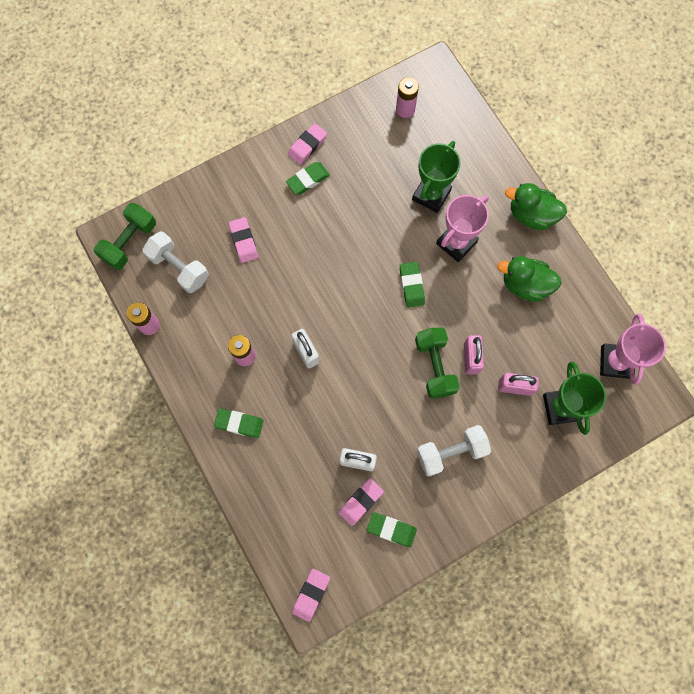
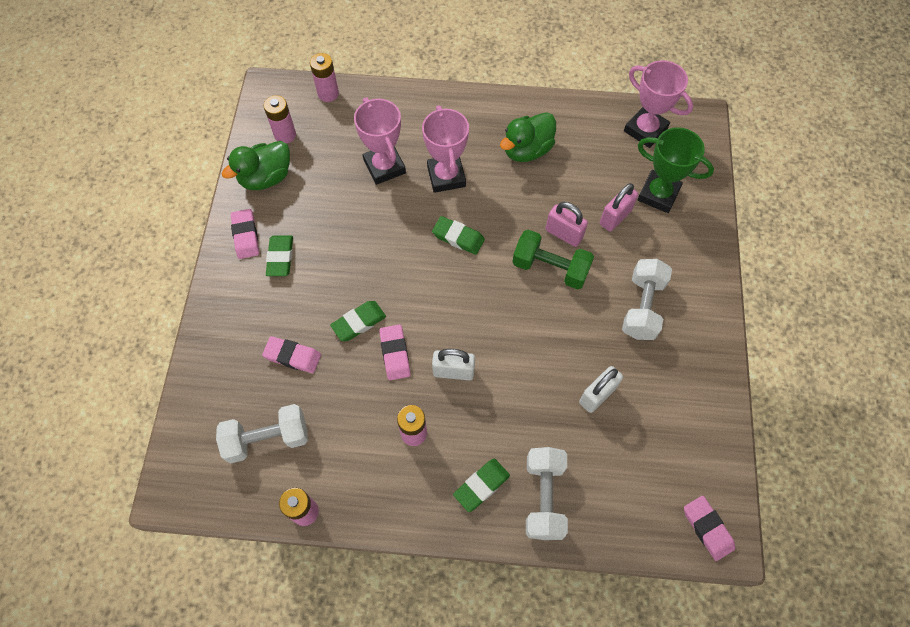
camera: 55 degrees left, 10 degrees down
green dumbbell [94,203,156,270] -> none
pink eraser [338,478,384,526] -> pink eraser moved to [379,325,411,380]
green eraser [367,512,417,547] -> green eraser moved to [330,301,386,341]
green trophy [412,141,461,213] -> pink trophy [354,97,406,185]
green duck [505,183,567,230] -> green duck moved to [222,141,290,190]
none -> pink battery [310,53,339,102]
none -> white dumbbell [526,447,568,540]

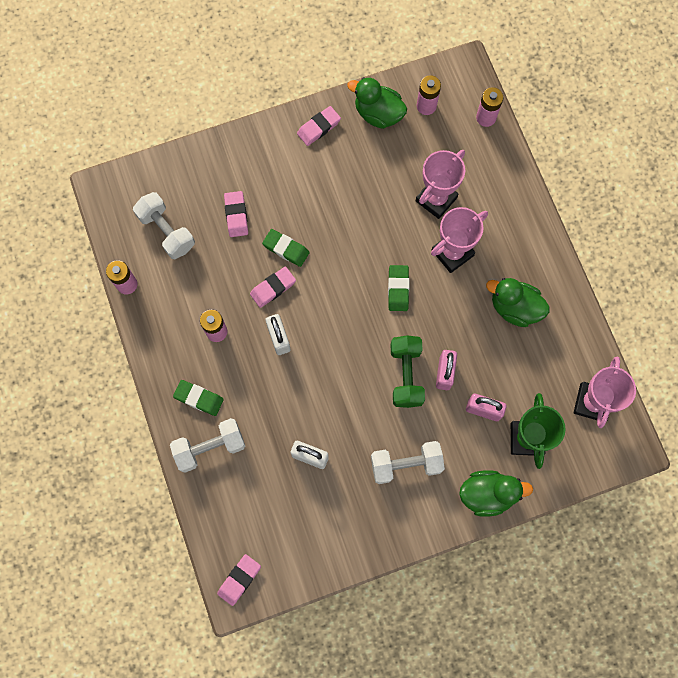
camera: 65 degrees right, 10 degrees up
green eraser [266,235,293,276] -> none
none -> green duck [459,470,533,517]

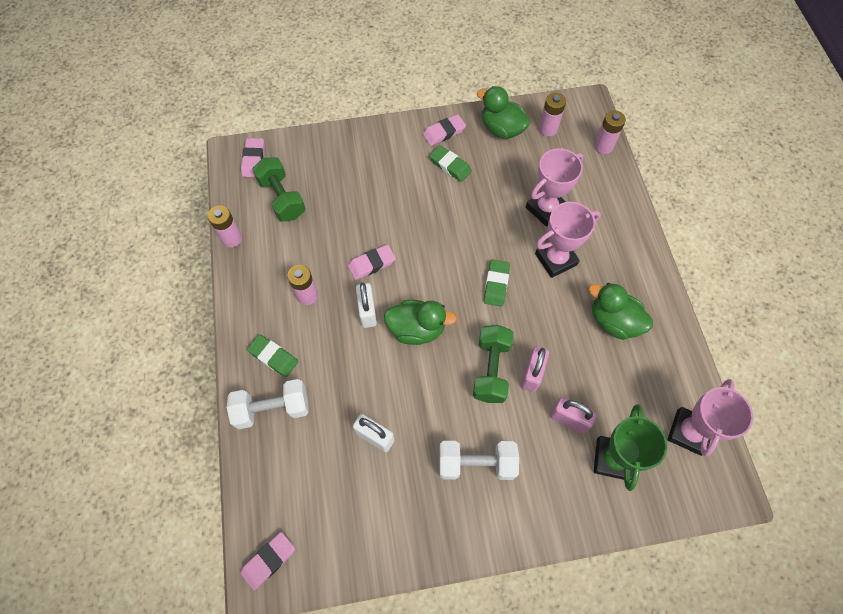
camera: 10 degrees right, 10 degrees down
white dumbbell [133,192,195,259] -> green dumbbell [252,157,306,222]
pink eraser [224,191,248,237] -> pink eraser moved to [241,138,265,177]
green eraser [262,229,310,267] -> green eraser moved to [429,145,472,182]
green duck [459,470,533,517] -> green duck moved to [384,300,457,345]

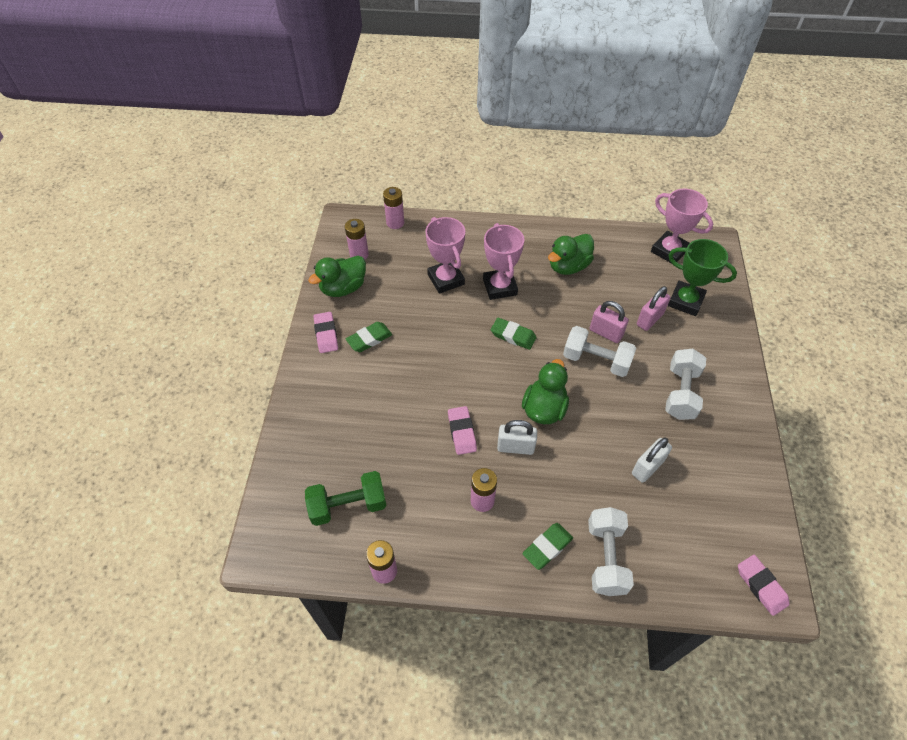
camera: 75 degrees left, 10 degrees down
pink eraser [241,138,265,177] -> none
green dumbbell [473,325,514,403] -> white dumbbell [563,326,636,377]

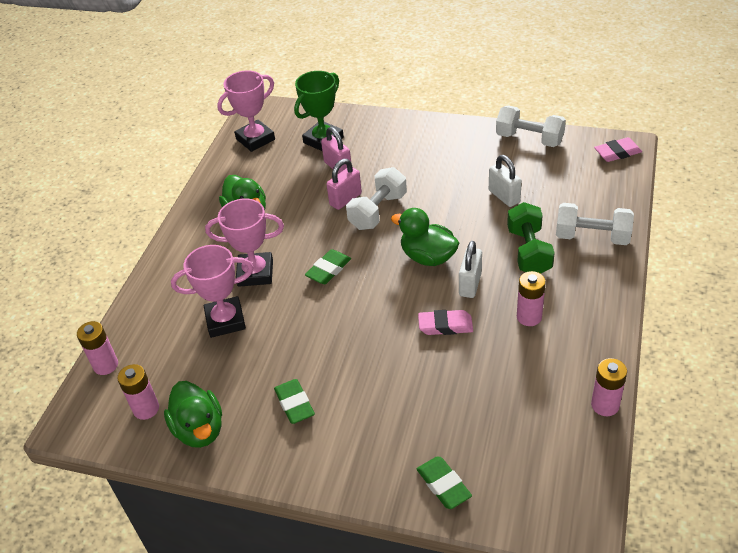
camera: 75 degrees left, 10 degrees down
green dumbbell [305,471,387,526] -> green dumbbell moved to [507,202,555,274]
pink eraser [313,312,338,353] -> none
green eraser [522,523,573,570] -> green eraser moved to [417,457,472,509]
white dumbbell [665,349,706,420] -> white dumbbell moved to [496,105,566,147]

